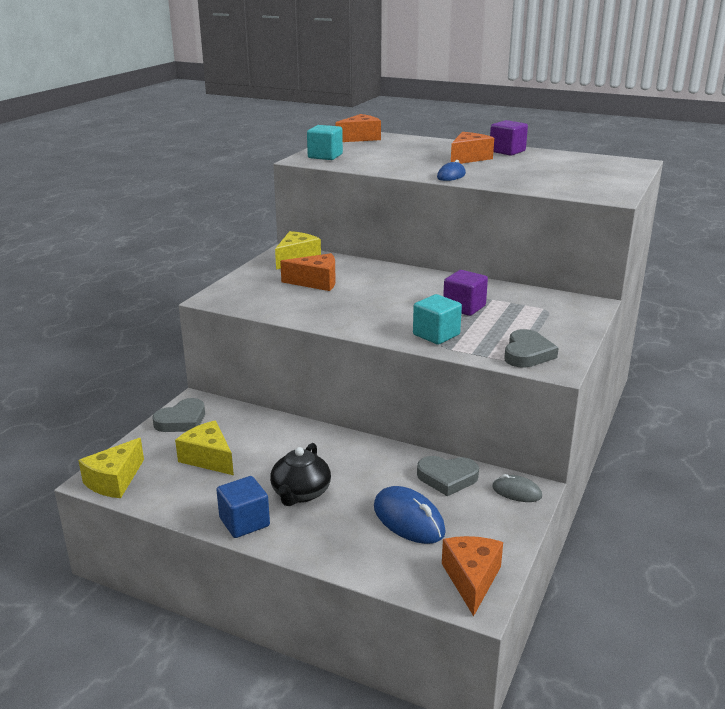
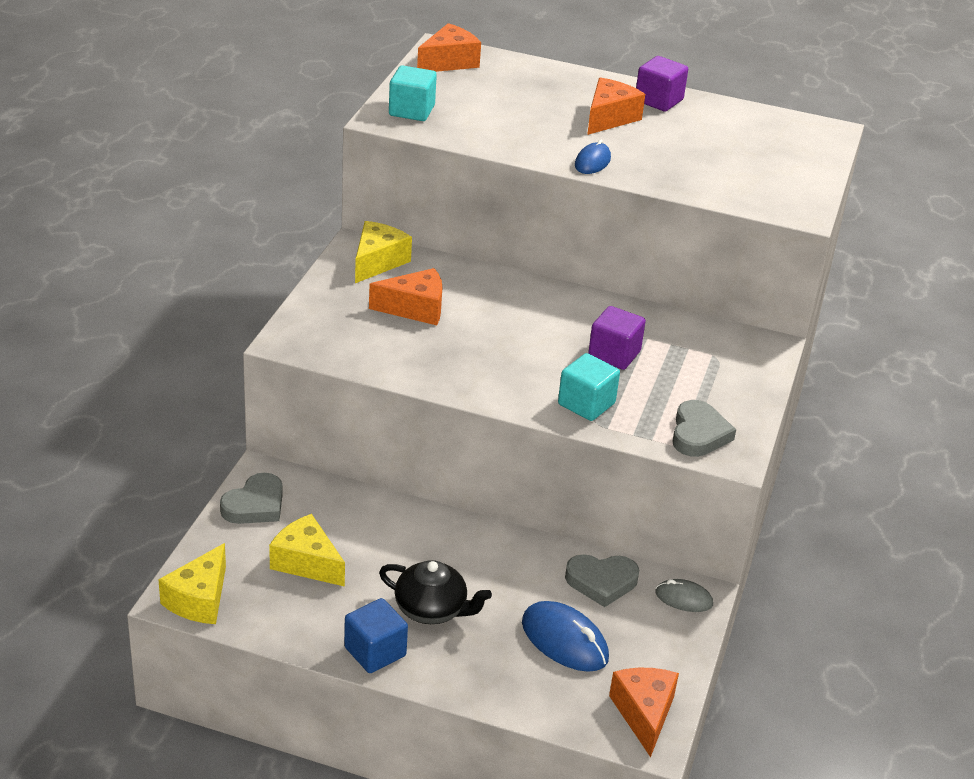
camera: 10 degrees left, 10 degrees up
black teapot [270,443,331,506] -> black teapot turned 75 degrees counterclockwise [379,560,492,624]

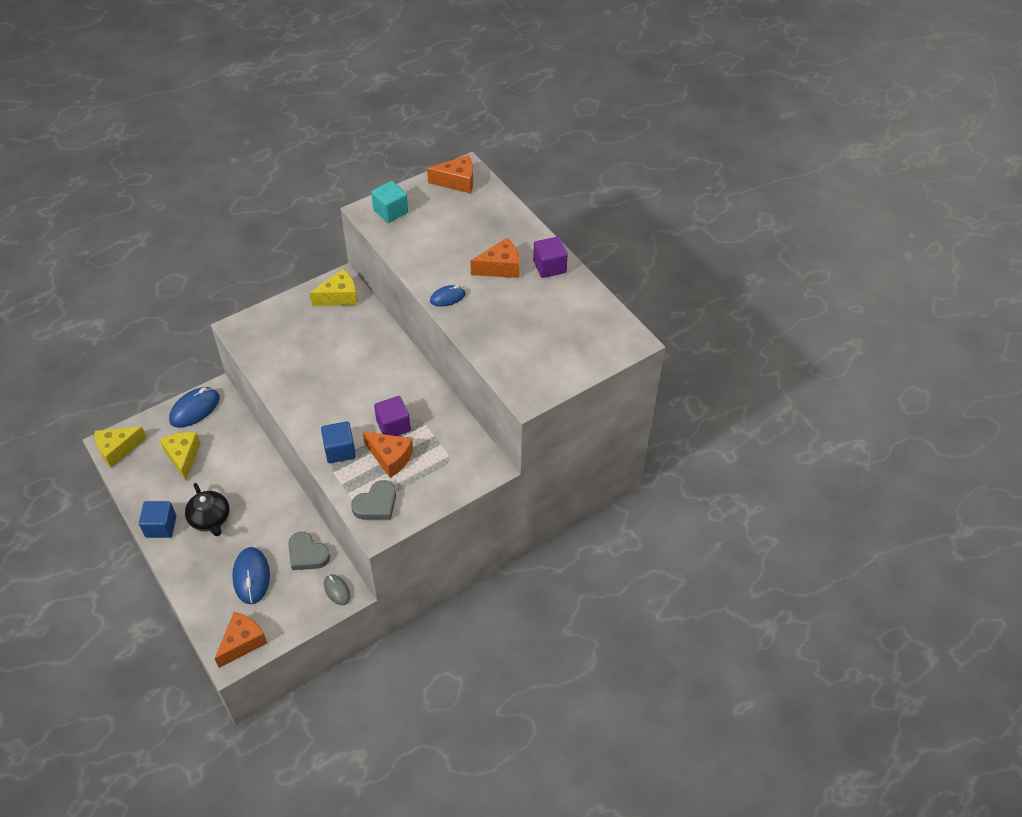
camera: 40 degrees right, 15 degrees up
grey heart [220,473,283,524] -> blue mouse [169,387,220,428]
orange cheese [369,268,442,325] -> orange cheese moved to [363,431,413,478]
turquoise cube [558,353,620,421] -> blue cube [321,421,356,463]

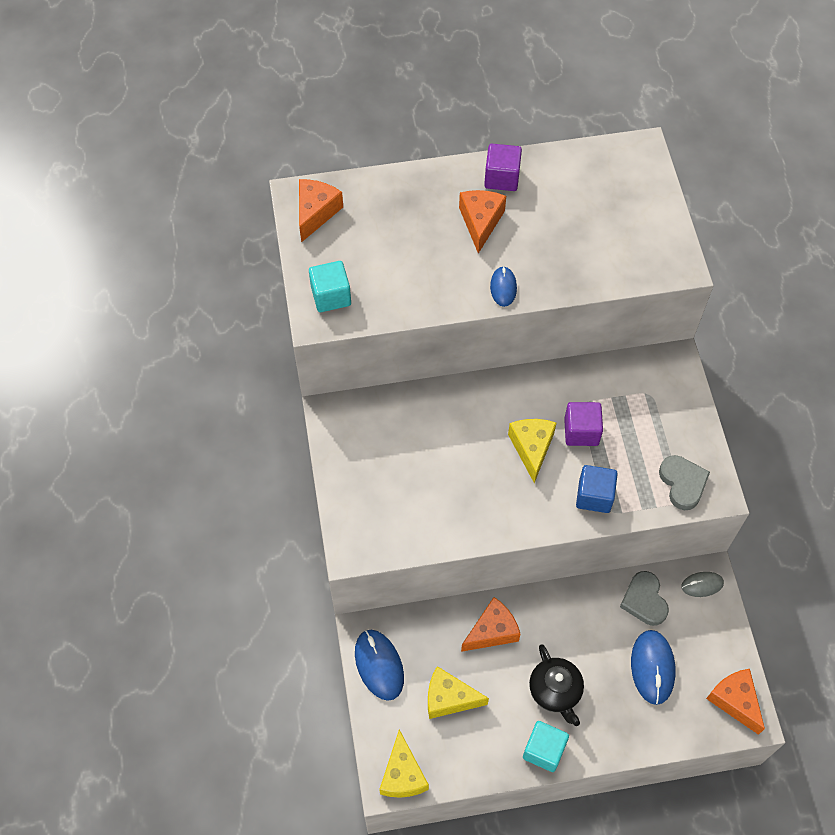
camera: 65 degrees left, 10 degrees up
blue cube [139,501,176,538] -> turquoise cube [523,721,569,772]
black teapot [185,483,230,536] -> black teapot turned 75 degrees clockwise [529,644,584,726]
blue mouse [232,547,270,604] -> blue mouse turned 75 degrees clockwise [631,630,676,705]
grey heart [288,532,330,570] -> grey heart turned 105 degrees clockwise [620,571,669,626]
yellow cheese [310,269,357,306] -> yellow cheese moved to [508,419,556,483]
orange cheese [363,431,413,478] -> orange cheese moved to [461,597,521,652]

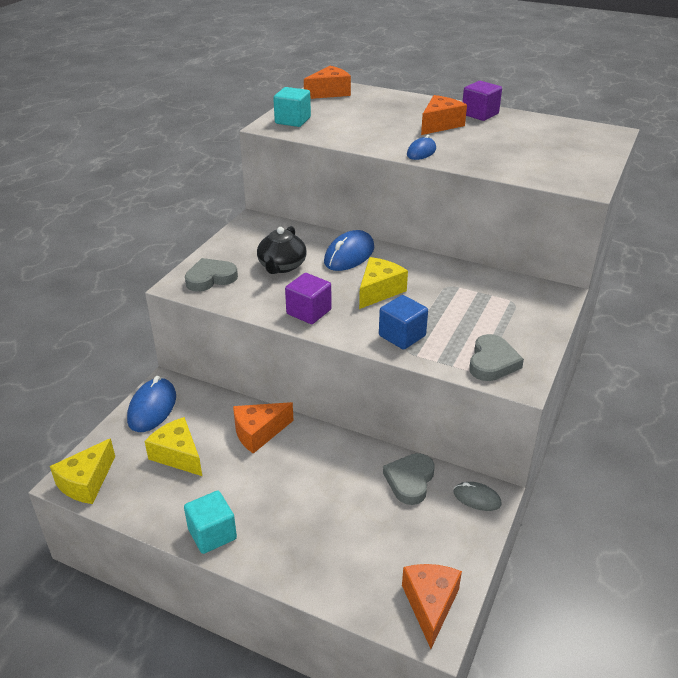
camera: 35 degrees right, 25 degrees down
orange cheese [461,597,521,652] -> orange cheese turned 150 degrees clockwise [233,402,294,454]
black teapot [529,644,584,726] -> black teapot moved to [257,226,307,274]
purple cube [564,402,603,446] -> purple cube moved to [285,273,331,324]
blue mouse [631,630,676,705] -> blue mouse moved to [324,230,374,271]
none -> grey heart [185,258,238,292]

